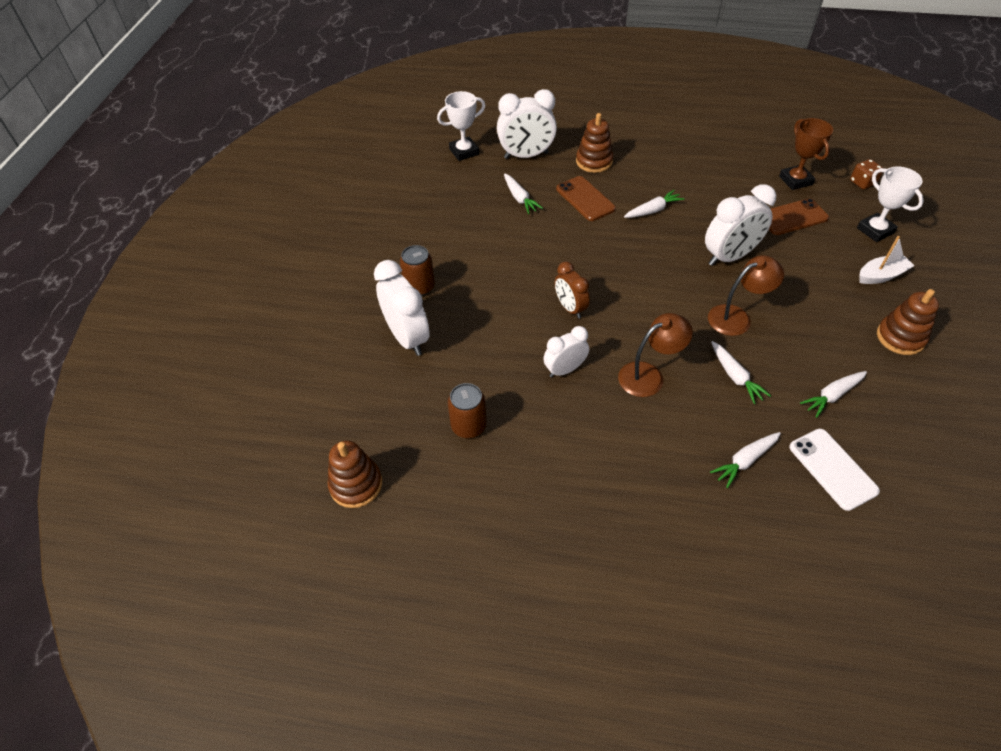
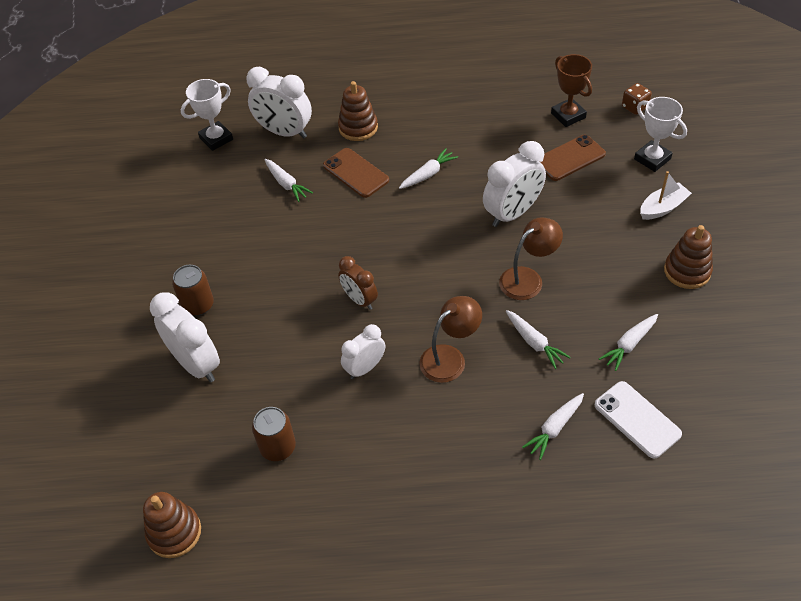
camera: 10 degrees left, 0 degrees up
white clock [497,89,557,159] -> white clock turned 45 degrees clockwise [246,67,312,139]

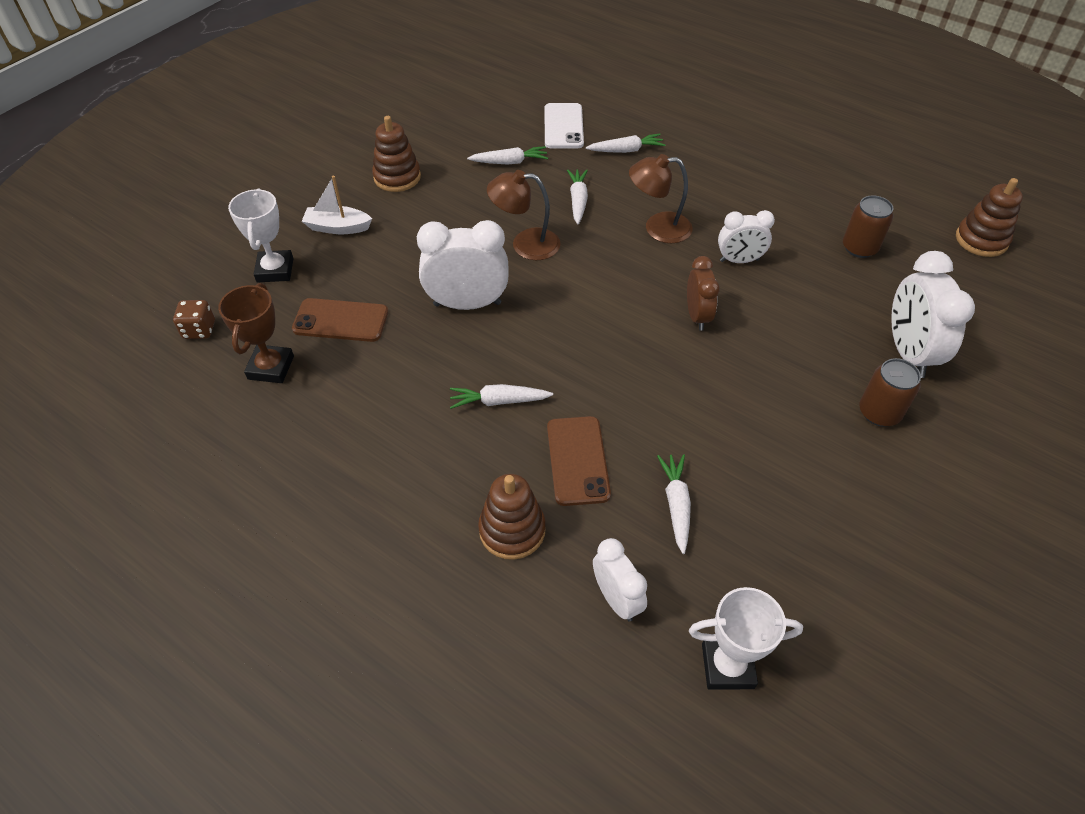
camera: 145 degrees left, 0 degrees up
white clock [246,67,312,139] -> white clock [593,538,647,622], size x0.62

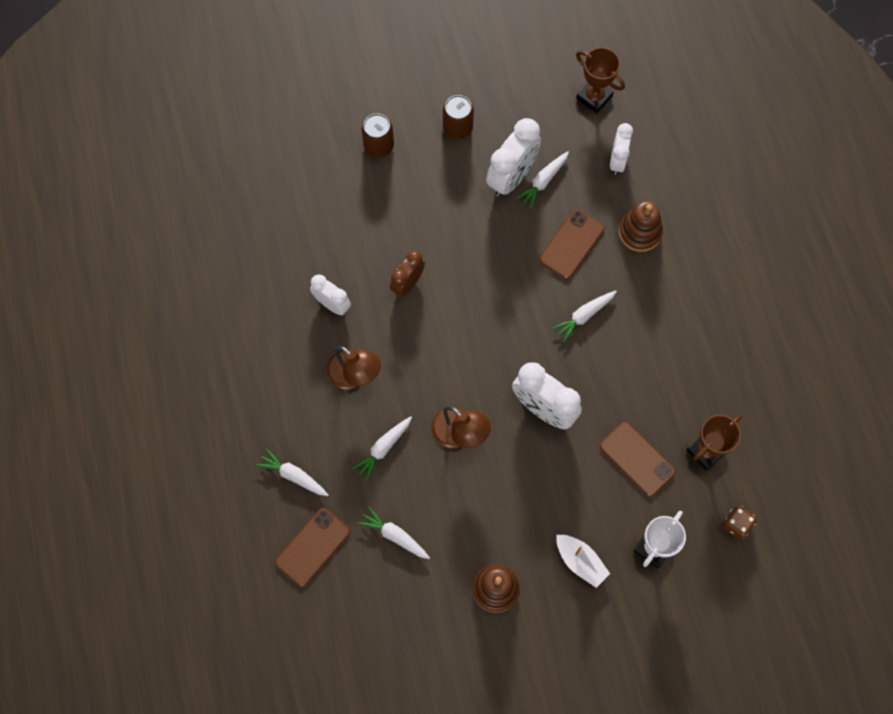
camera: 140 degrees left, 20 degrees up
white carrot [450,384,553,409] -> white carrot turned 105 degrees clockwise [552,291,617,342]
white phone [545,103,584,149] -> brown phone [275,508,350,587]
white trophy [689,587,803,689] -> brown trophy [576,47,625,114]
brown can [843,195,893,258] -> brown can moved to [443,95,474,139]
white clock [891,251,975,378] -> white clock moved to [486,118,541,197]
brown stacking toy [956,178,1023,257] -> none

